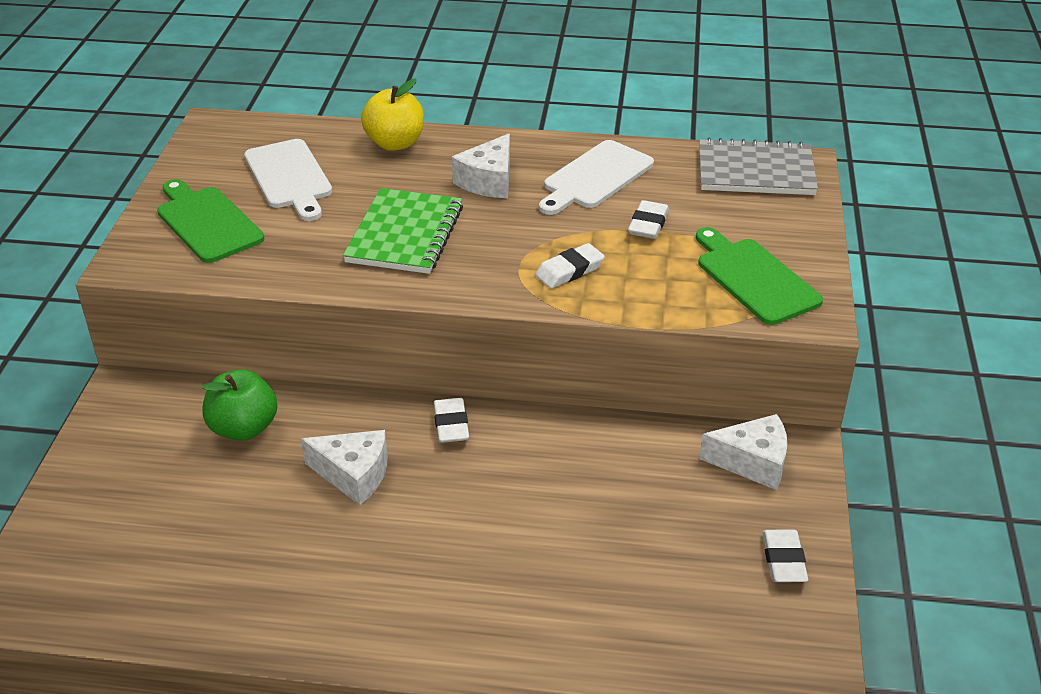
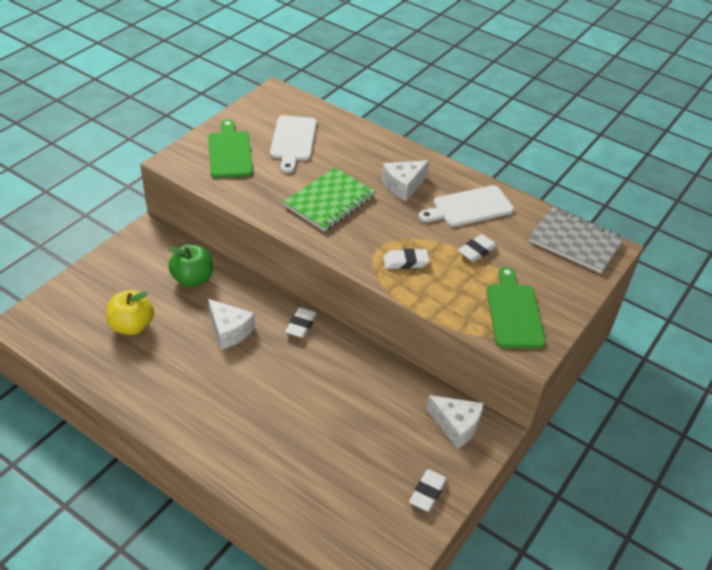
camera: 25 degrees right, 5 degrees up
yellow apple [361,79,424,151] -> yellow apple moved to [106,290,154,335]

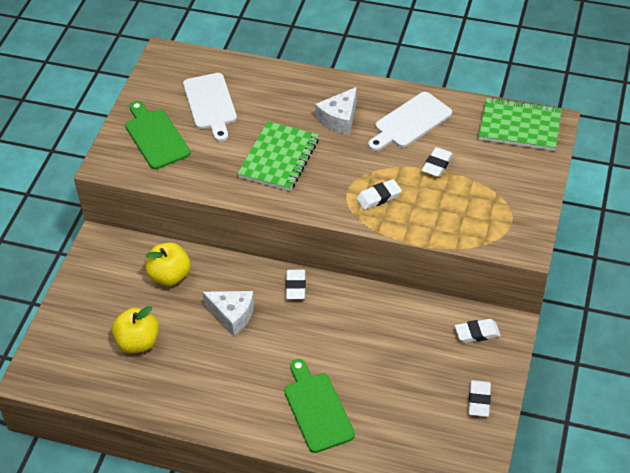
camera: 15 degrees left, 5 degrees up
green apple [168,244,213,287] -> yellow apple [145,242,191,286]
white cheese [426,395,484,449] -> white eraser [455,319,501,343]
green cutting board [487,267,546,348] -> green cutting board moved to [284,359,355,453]
grey notebook [529,207,624,273] -> green notebook [478,97,562,151]

